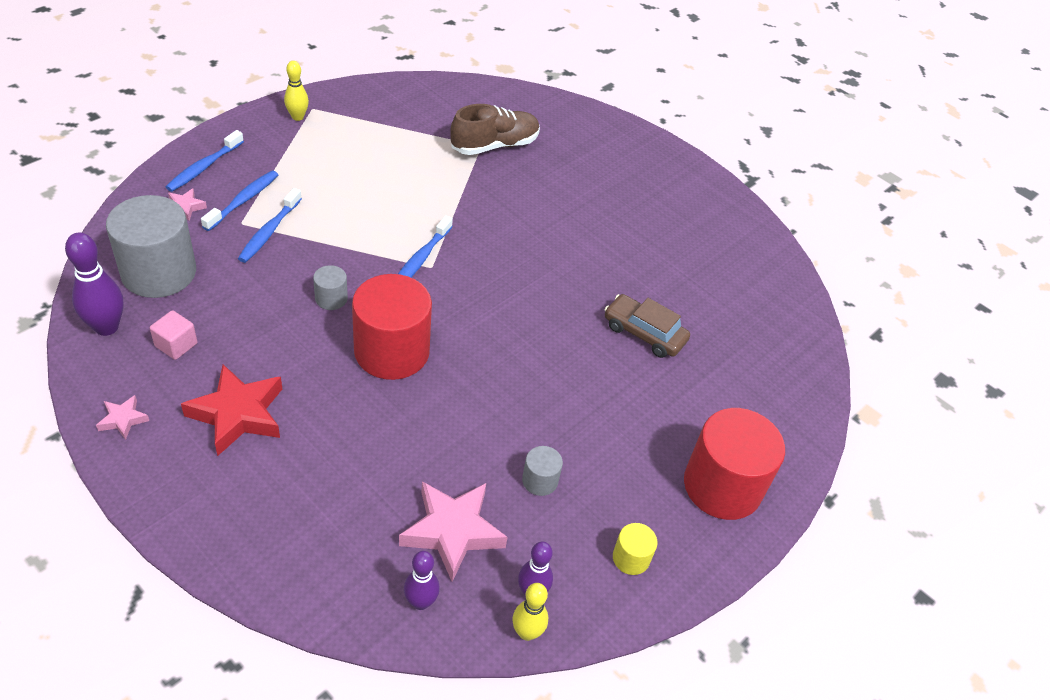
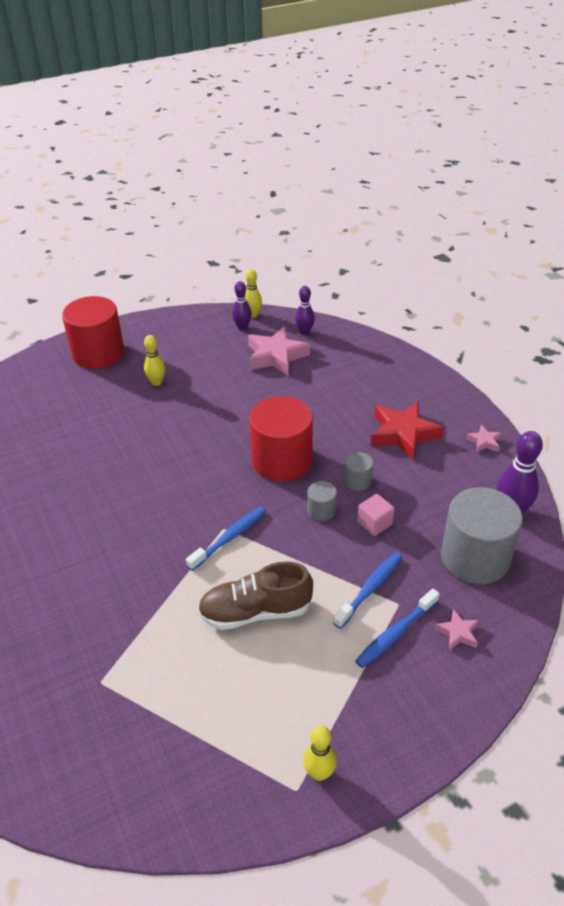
camera: 155 degrees left, 5 degrees down
pink cube [150,310,197,360] -> pink cube moved to [357,494,395,536]
blue toothbrush [166,130,244,192] -> none
brown shoe [450,104,540,155] -> brown shoe moved to [198,561,313,630]
grey cylinder [522,446,563,496] -> grey cylinder moved to [344,452,373,491]
brown car [604,294,690,358] -> none
yellow cylinder [613,523,658,575] -> none
none -> yellow bowling pin [144,335,165,386]

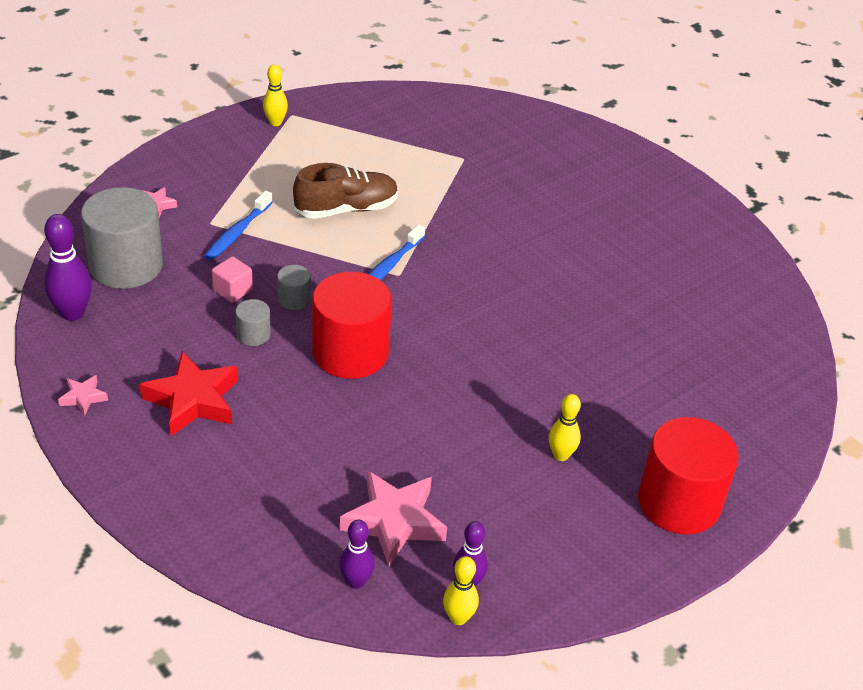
camera: 165 degrees right, 0 degrees up
blue toothbrush [355,589,439,668] -> none

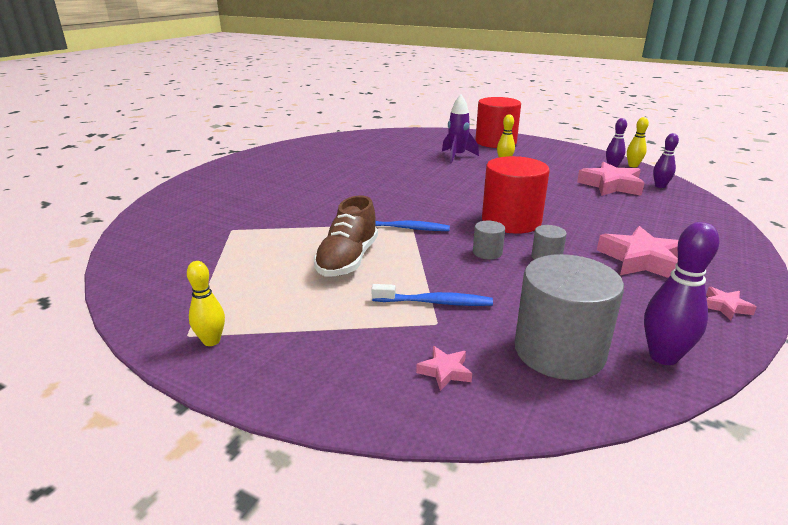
camera: 110 degrees left, 15 degrees down
red star [139,351,238,436] -> pink star [597,226,678,278]
pink cube [212,256,253,303] -> none
brown shoe [293,163,398,219] -> brown shoe turned 120 degrees counterclockwise [314,196,378,276]
none -> purple rocket [442,94,479,164]

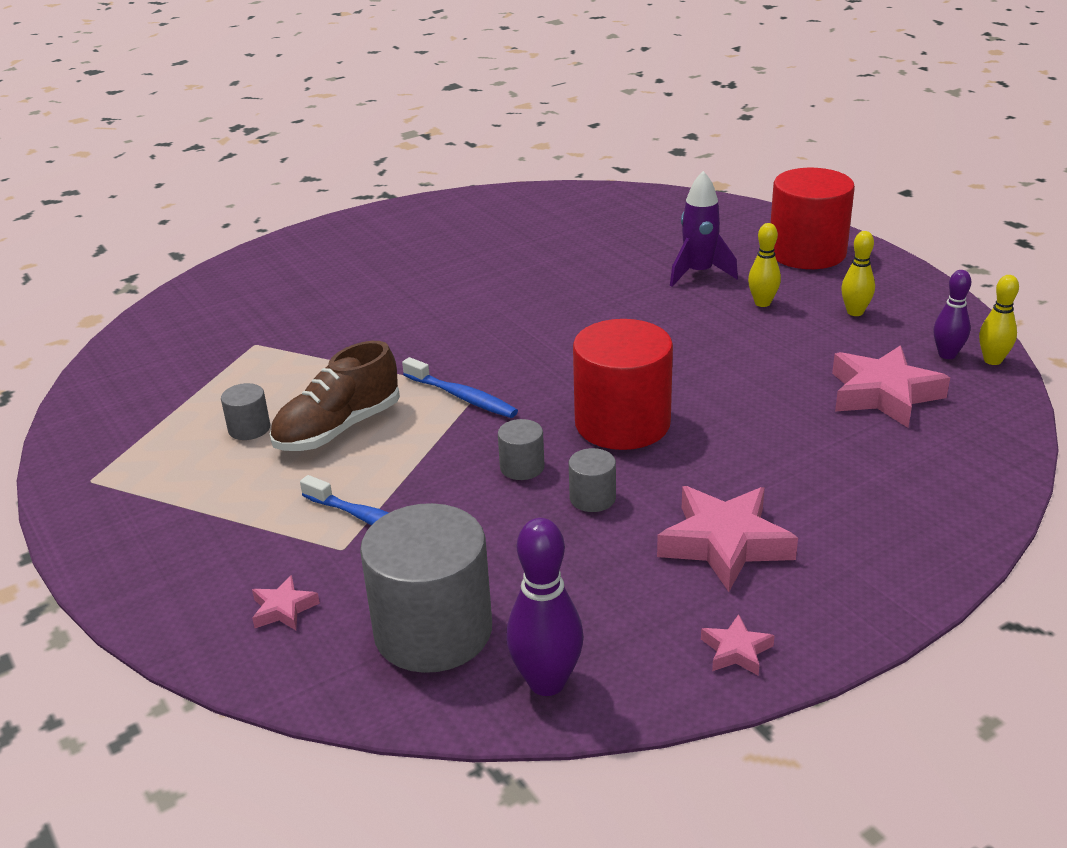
camera: 30 degrees right, 5 degrees up
yellow bowling pin [187,261,225,346] -> yellow bowling pin moved to [841,231,875,316]
purple bowling pin [653,133,679,188] -> none
none -> grey cylinder [221,383,270,440]

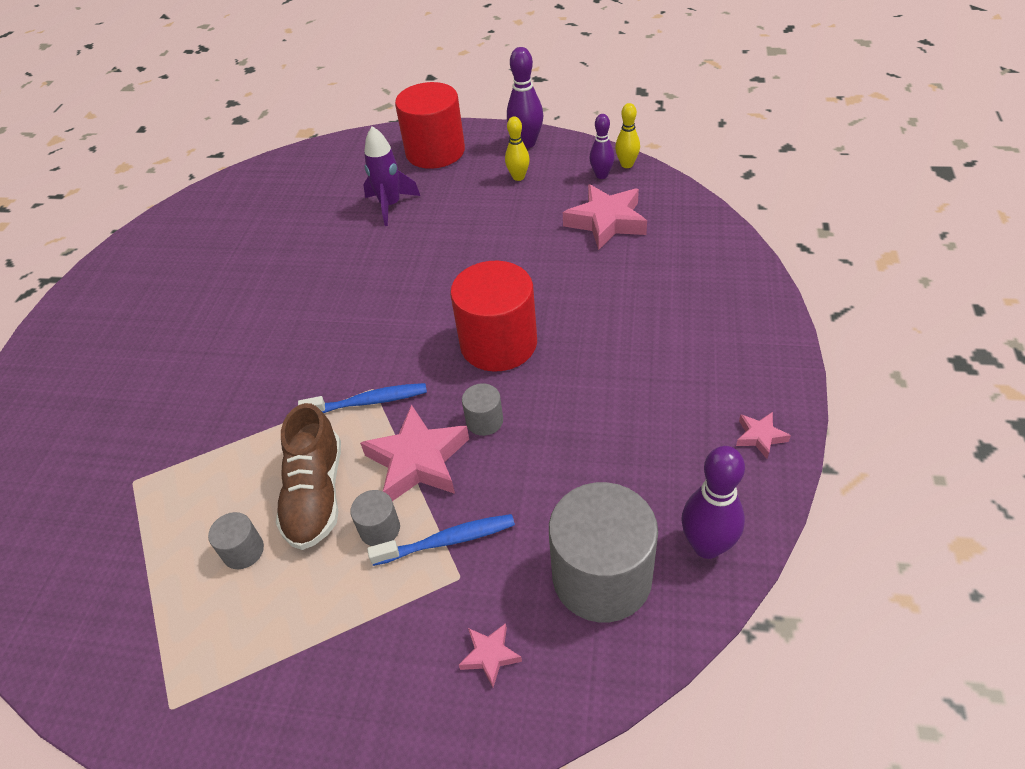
camera: 45 degrees left, 15 degrees up
grey cylinder [569,448,616,512] -> grey cylinder moved to [351,490,400,546]
pink star [657,486,798,592] -> pink star moved to [360,405,469,501]
yellow bowling pin [748,223,781,307] -> none
none -> purple bowling pin [507,47,543,148]

